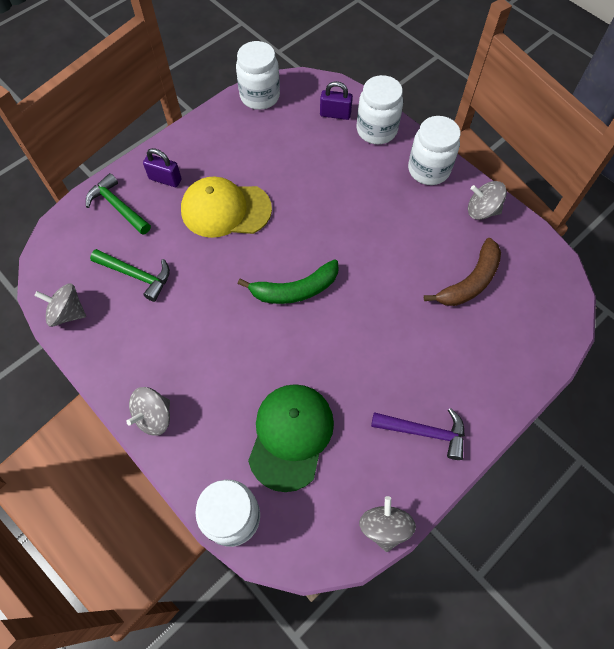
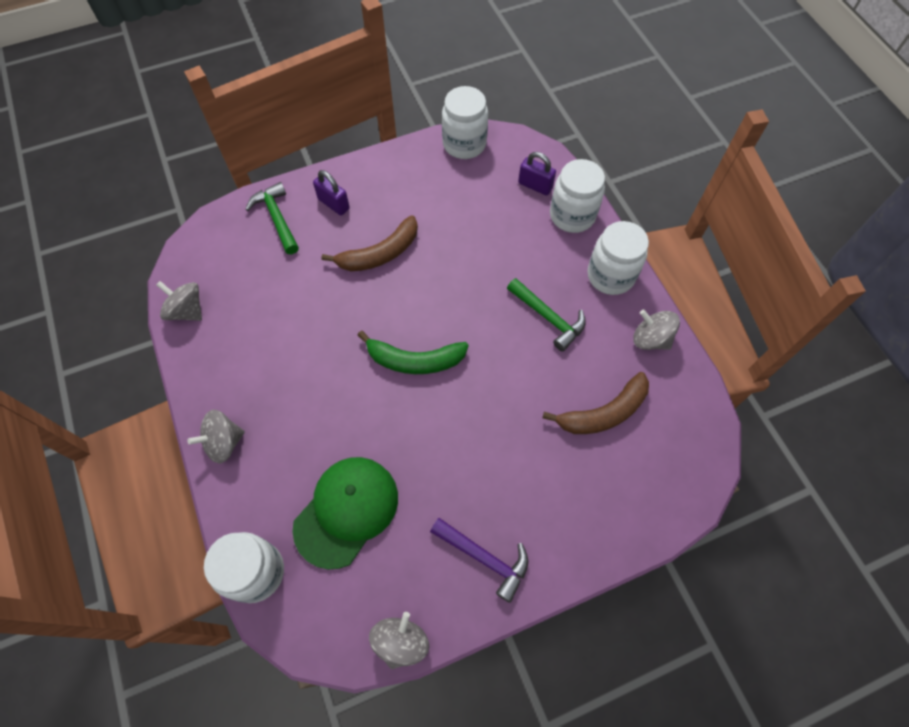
camera: 20 degrees right, 0 degrees up
green hammer [90,249,170,302] -> green hammer moved to [507,278,586,351]
yellow cap [181,177,272,238] -> brown banana [321,215,418,271]

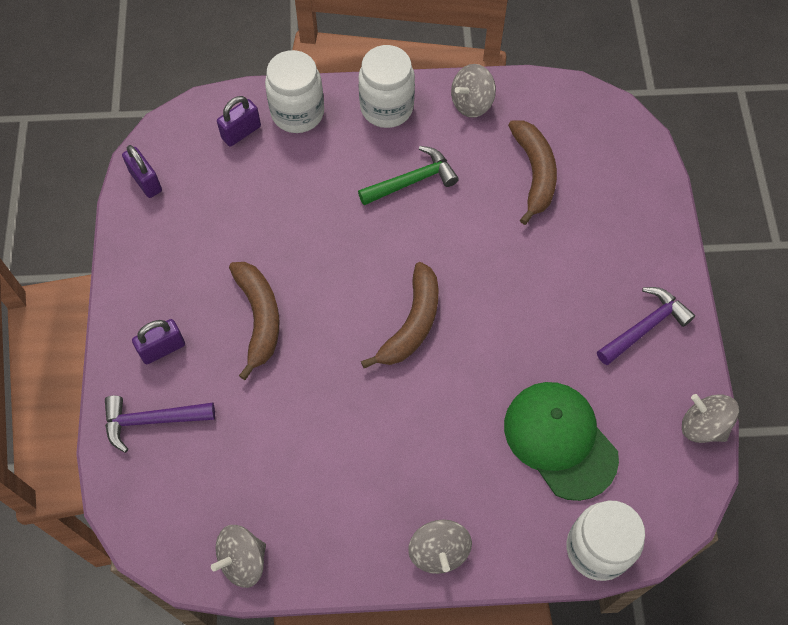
camera: 70 degrees left, 0 degrees up
green hammer [245,182,299,254] -> purple hammer [105,395,215,453]
green banana [358,331,469,374] -> brown banana [361,262,438,368]
white jar [442,86,488,159] -> purple padlock [122,145,162,198]

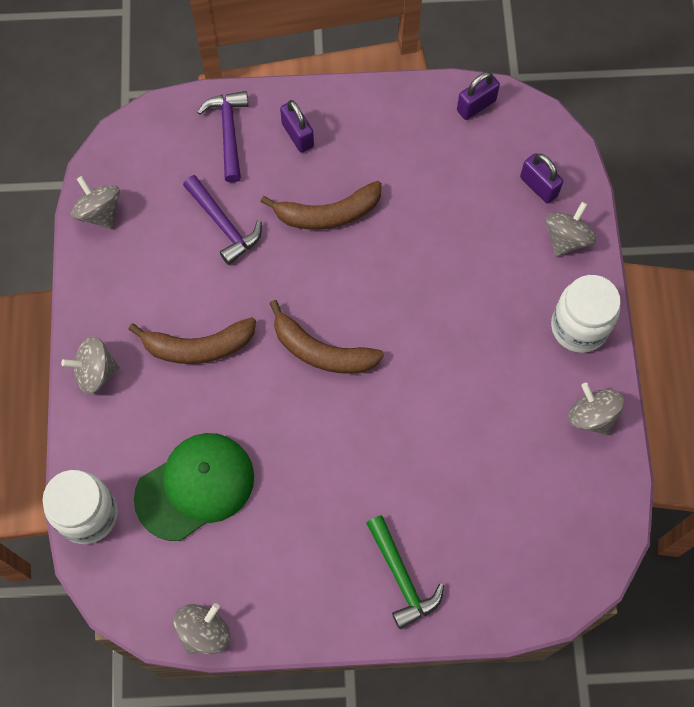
camera: 90 degrees right, 5 degrees up
white jar [265,50,324,133] -> grey spinning top [545,202,596,257]
green hammer [358,146,459,205] -> green hammer moved to [366,515,444,629]
brown banana [508,120,557,225] -> brown banana moved to [128,317,256,364]
purple hammer [597,287,695,365] -> purple hammer moved to [183,175,262,265]

